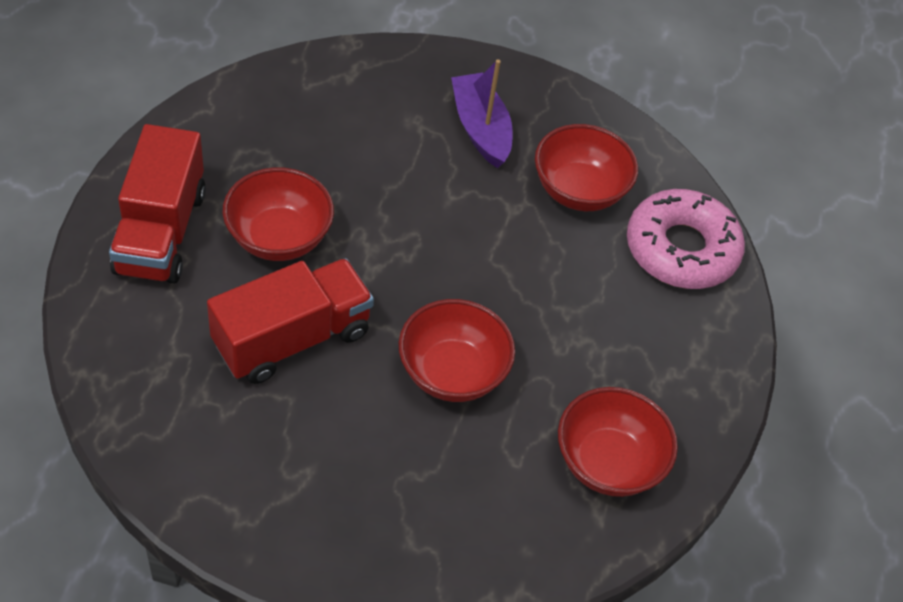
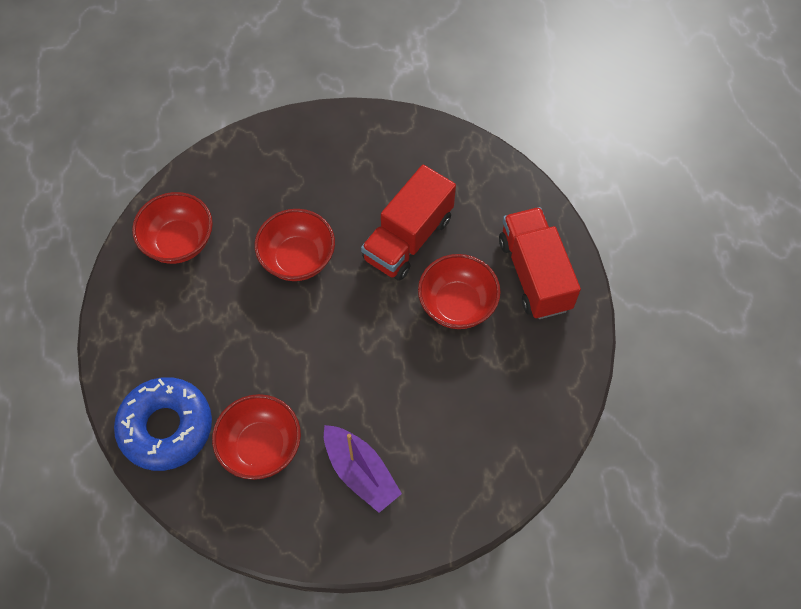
camera: 165 degrees right, 10 degrees up
pink donut [627,189,745,289] -> blue donut [114,377,212,471]

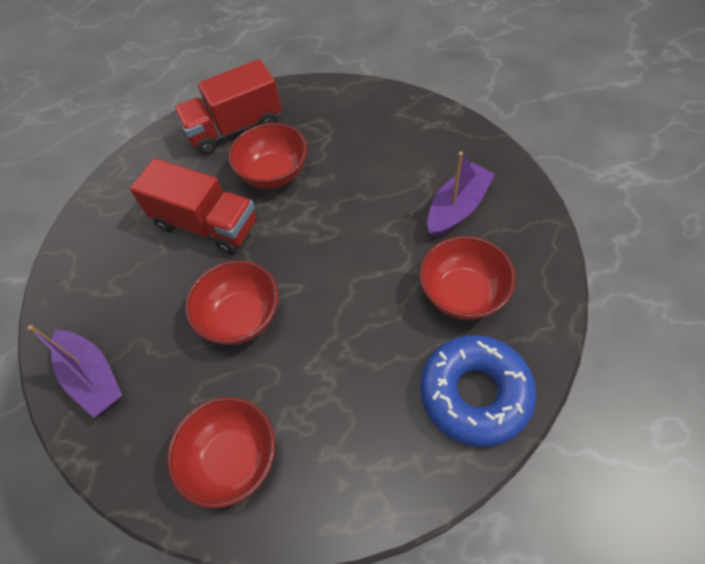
camera: 95 degrees left, 5 degrees down
none -> purple boat [28,325,122,418]

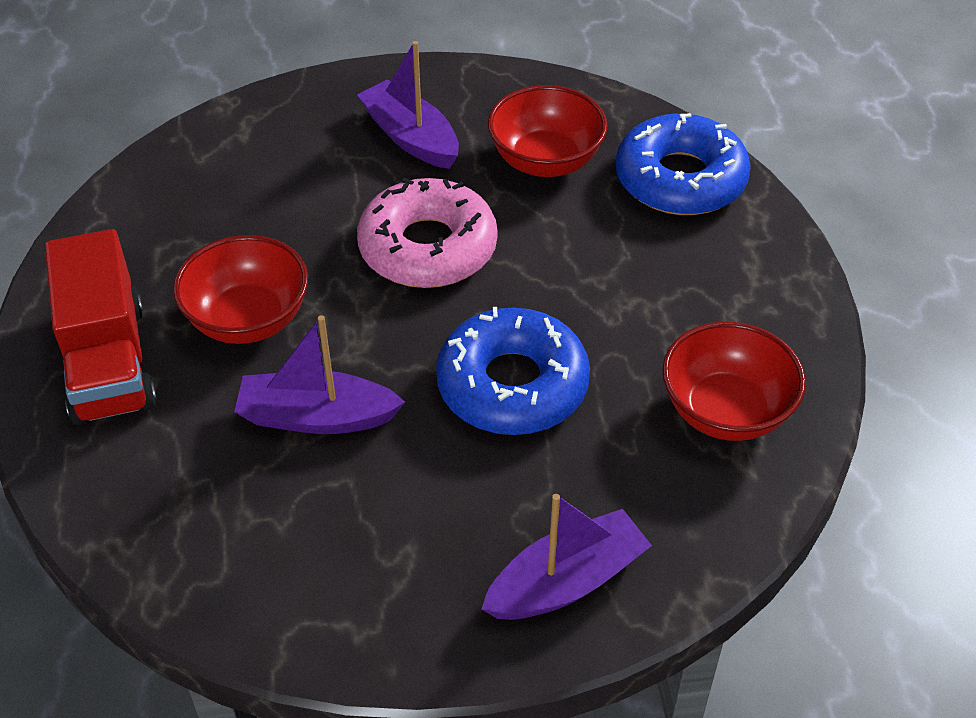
camera: 85 degrees left, 10 degrees down
red truck [130,158,257,255] -> purple boat [234,315,405,434]
red bowl [185,260,278,345] -> blue donut [436,307,590,435]
none -> pink donut [357,178,498,288]

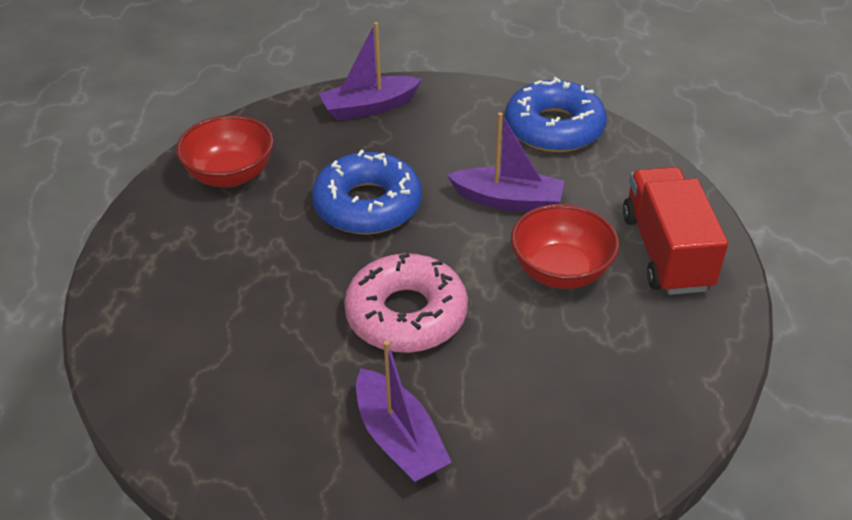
camera: 170 degrees left, 5 degrees down
red bowl [488,85,608,177] -> none
blue donut [616,113,751,215] -> blue donut moved to [505,77,607,152]

